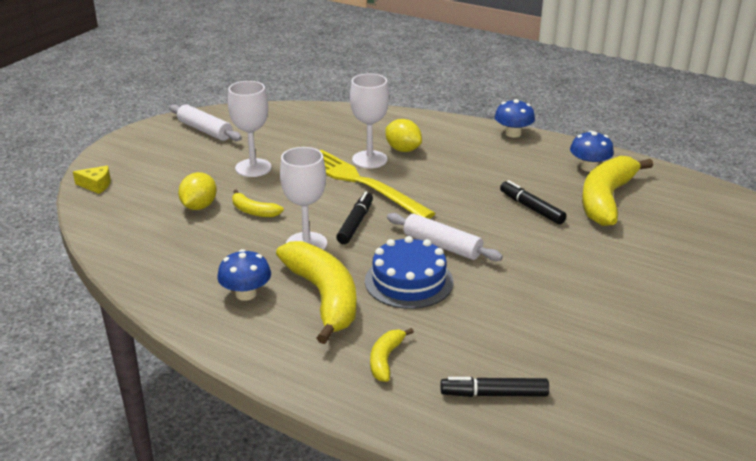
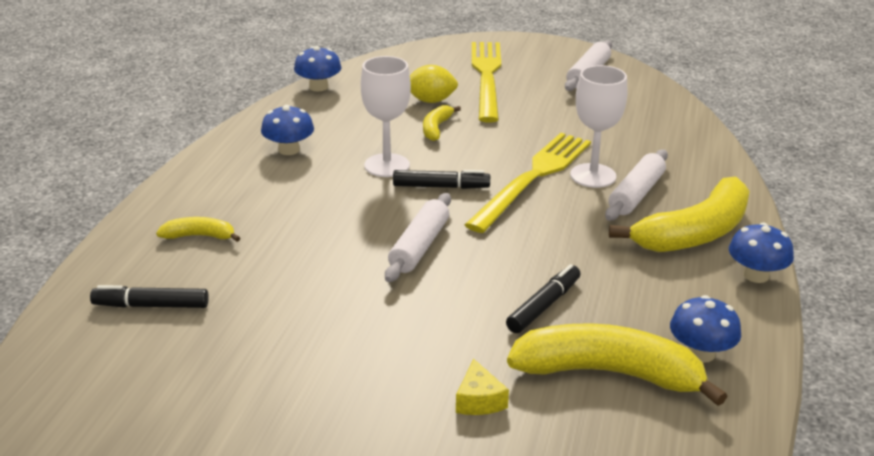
camera: 75 degrees right, 0 degrees up
yellow cheese [73,166,111,194] -> yellow cheese moved to [456,359,509,415]
white goblet [228,81,272,177] -> none
yellow banana [276,241,357,344] -> yellow banana moved to [609,177,750,252]
blue cake [365,236,454,309] -> none
yellow lemon [386,119,422,152] -> white rolling pin [605,149,668,221]
black marker [441,377,549,397] -> black marker turned 75 degrees counterclockwise [90,285,209,308]
none -> blue mushroom [294,46,341,91]
none -> yellow fork [472,42,501,123]

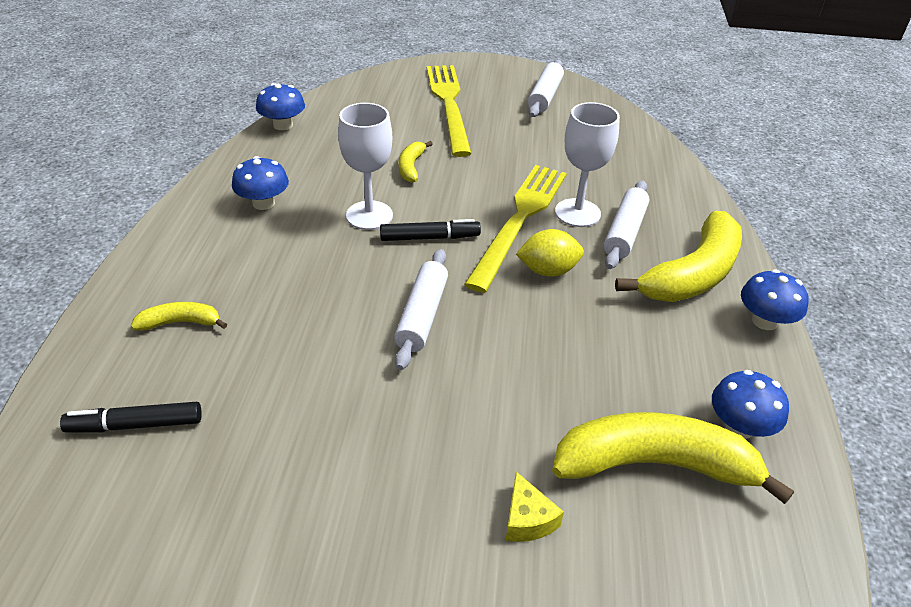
camera: 10 degrees left, 10 degrees up
yellow lemon [410,65,458,103] -> yellow lemon moved to [516,229,584,277]
black marker [506,264,580,333] -> none

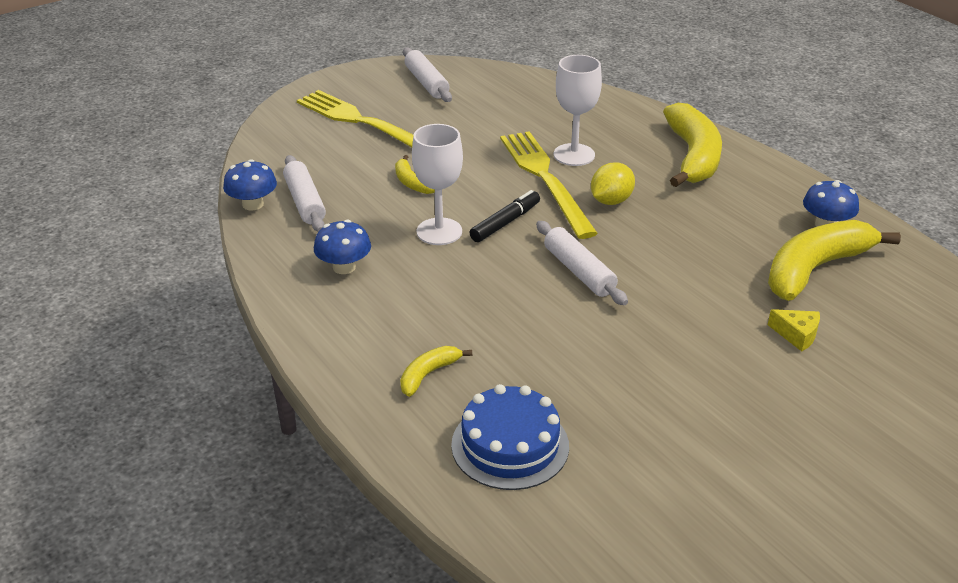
camera: 40 degrees left, 5 degrees down
black marker [60,402,202,433] -> blue cake [451,384,569,490]
white rolling pin [604,181,649,269] -> white rolling pin moved to [283,155,326,232]
blue mushroom [741,269,808,330] -> none

